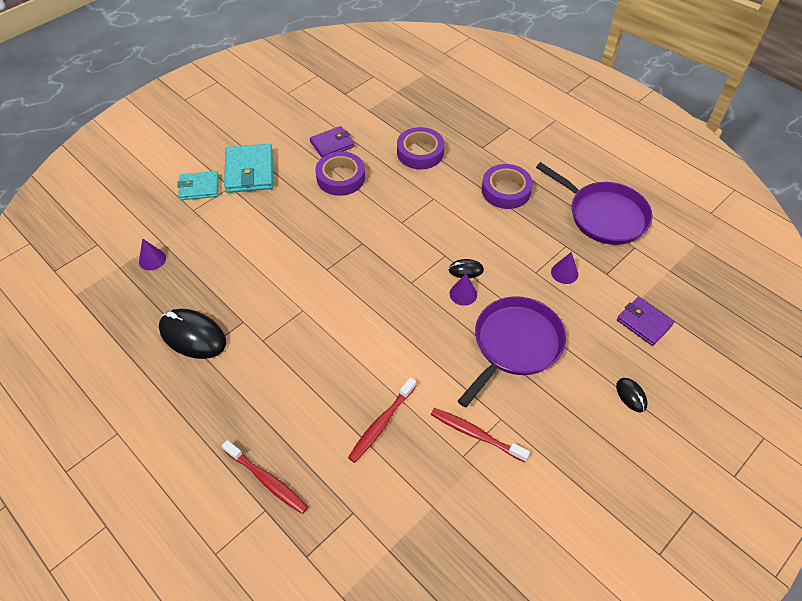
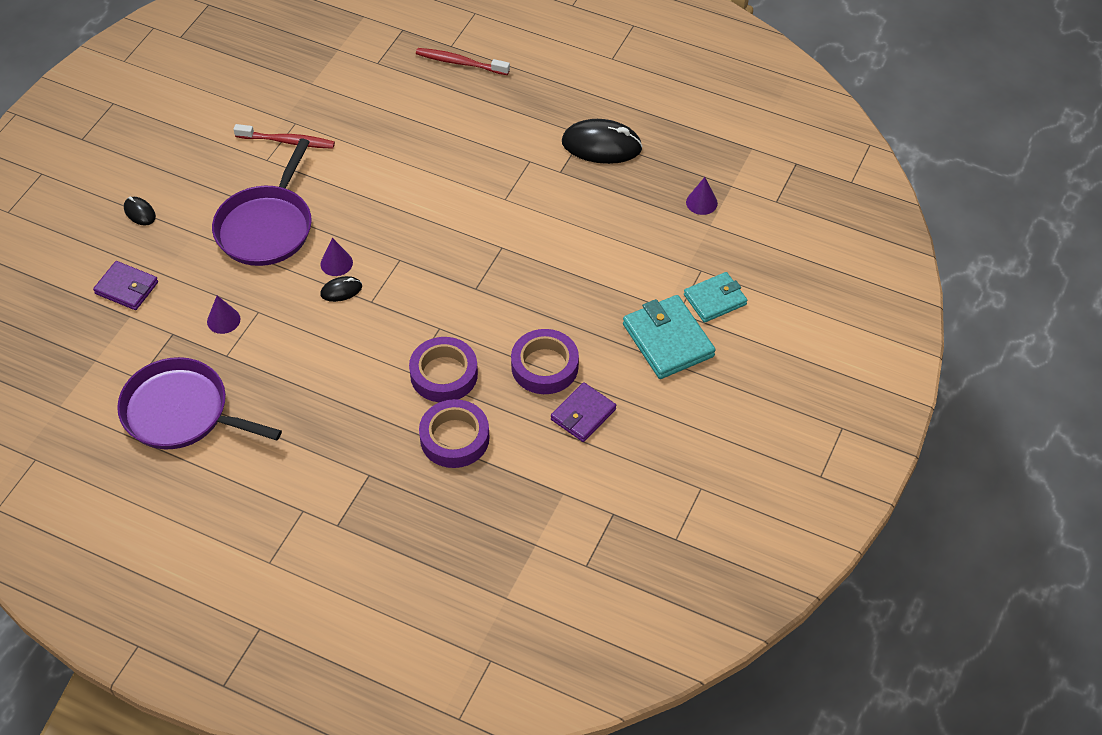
camera: 160 degrees right, 0 degrees up
red toothbrush [348,377,416,463] -> none
purple tape [482,164,533,209] -> purple tape moved to [409,337,478,402]

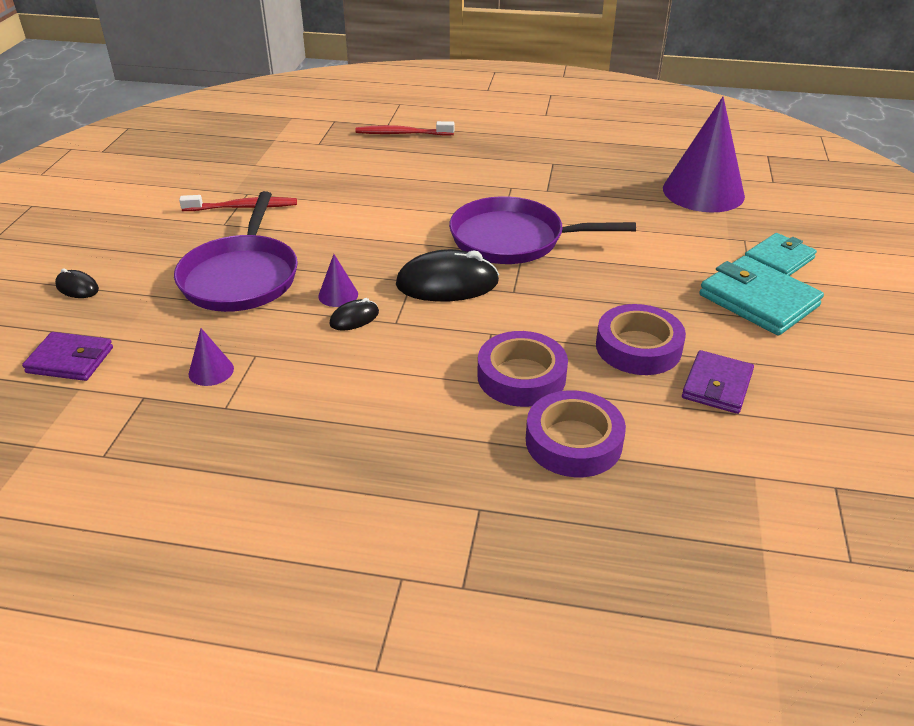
camera: 15 degrees left, 15 degrees down
purple pan [117,357,282,449] -> purple pan moved to [449,196,636,264]
black mouse [562,119,643,164] -> black mouse moved to [396,249,499,301]
purple cone [686,177,718,215] -> purple cone [663,97,745,212], size x2.40

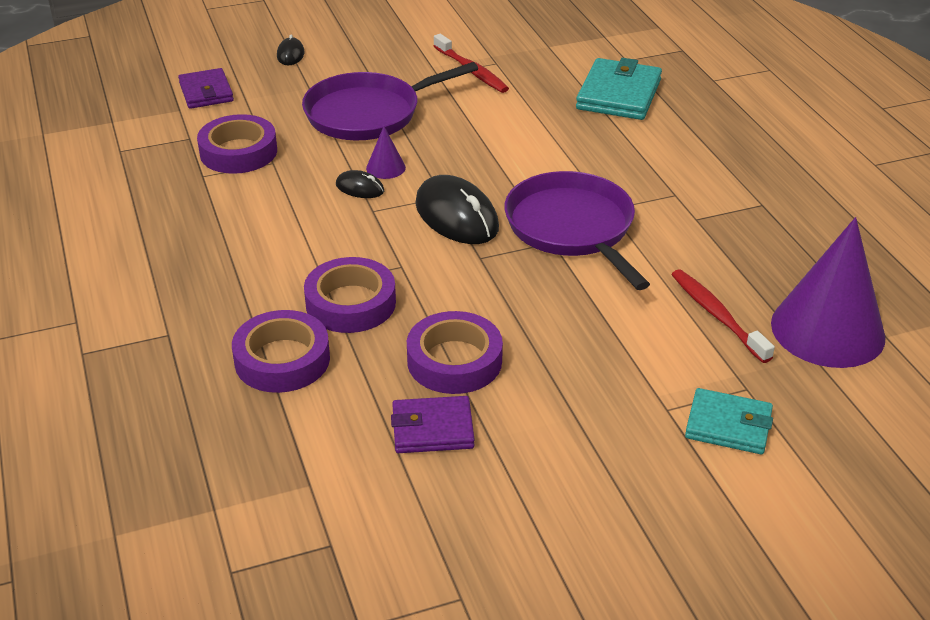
camera: 60 degrees right, 0 degrees up
purple cone [189,328,234,386] -> purple tape [197,114,277,174]
red toothbrush [355,121,454,136] -> red toothbrush moved to [671,269,775,363]
turquoise wallet [699,256,824,336] -> turquoise wallet moved to [576,58,662,120]

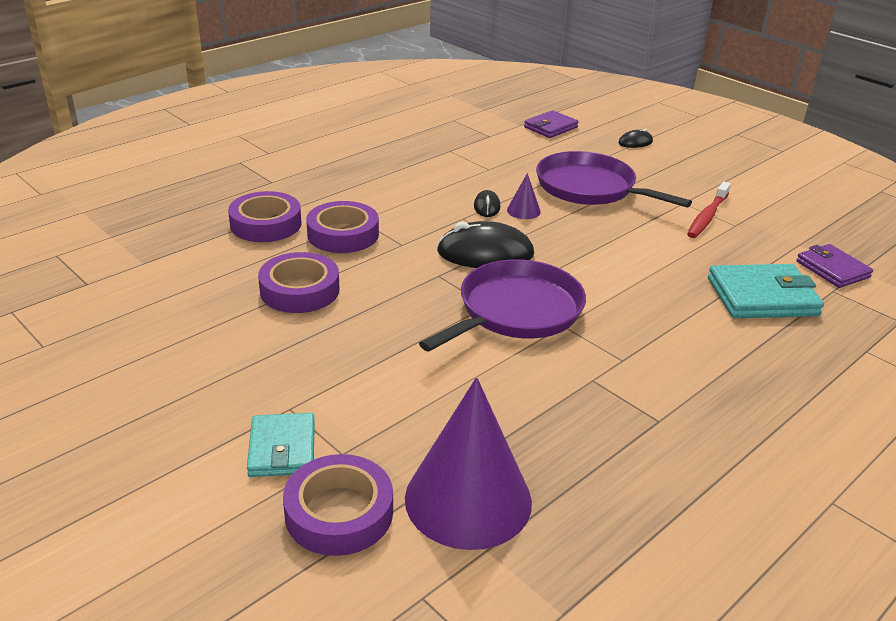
camera: 65 degrees right, 5 degrees down
purple tape [197,114,277,174] -> purple tape moved to [283,454,393,556]
purple wallet [391,396,475,453] -> purple wallet moved to [796,244,873,288]
black mouse [415,175,499,244] -> black mouse turned 60 degrees clockwise [437,221,534,268]
red toothbrush [671,269,775,363] -> none

